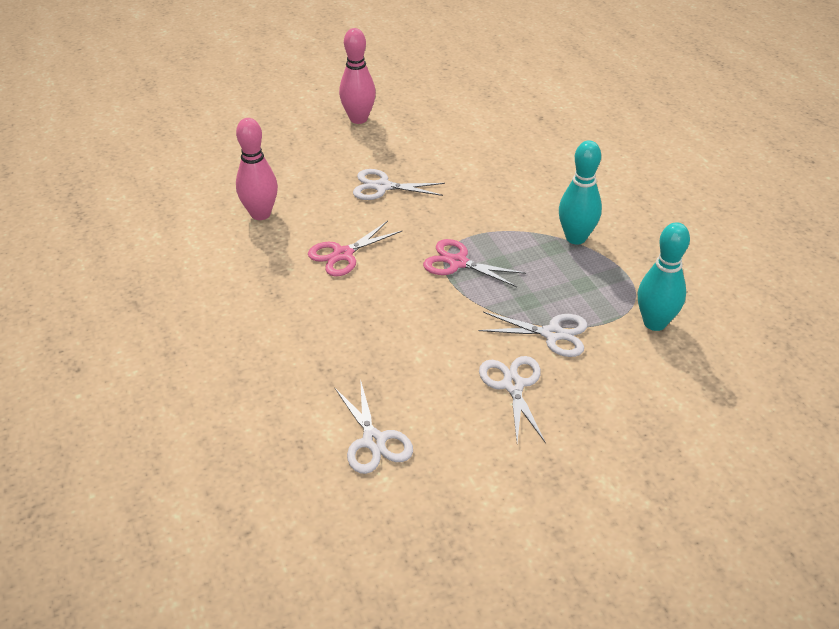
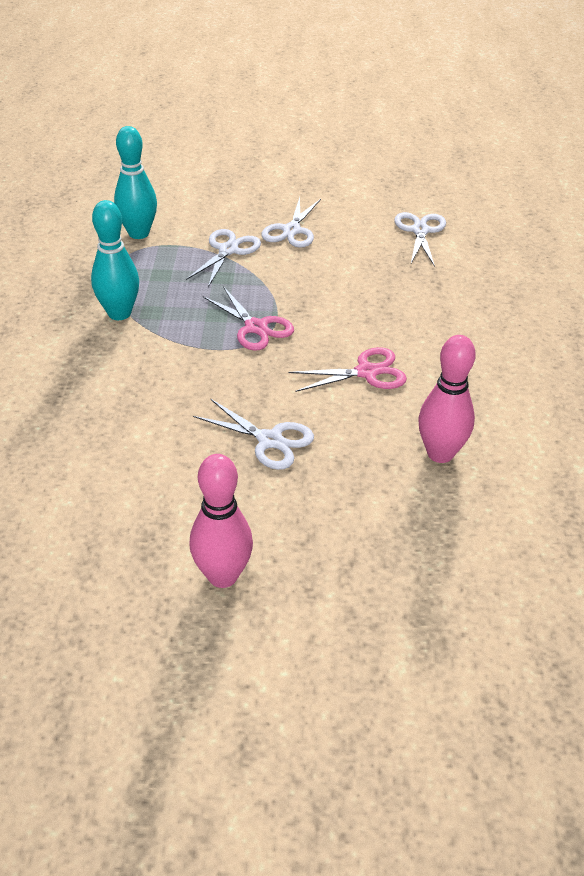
camera: 155 degrees left, 0 degrees up
white scissors [478,312,588,357] -> white scissors turned 75 degrees clockwise [186,229,261,287]

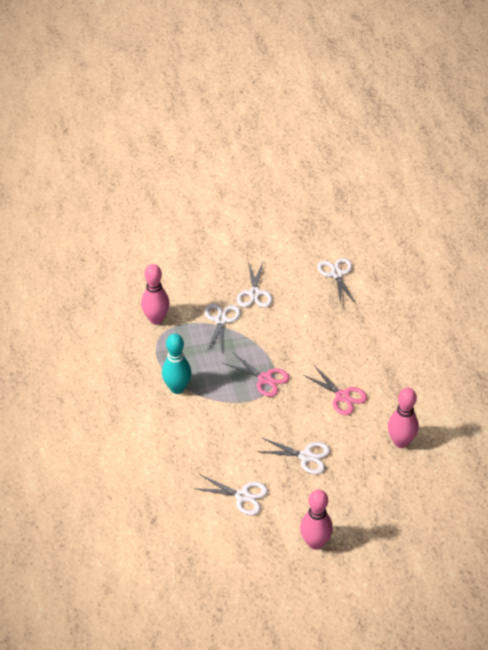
camera: 15 degrees left, 5 degrees up
turquoise bowling pin [114,126,157,239] -> pink bowling pin [141,264,170,325]
pink scissors [289,347,407,392] -> pink scissors turned 75 degrees clockwise [303,365,367,415]
none -> white scissors [193,475,268,515]

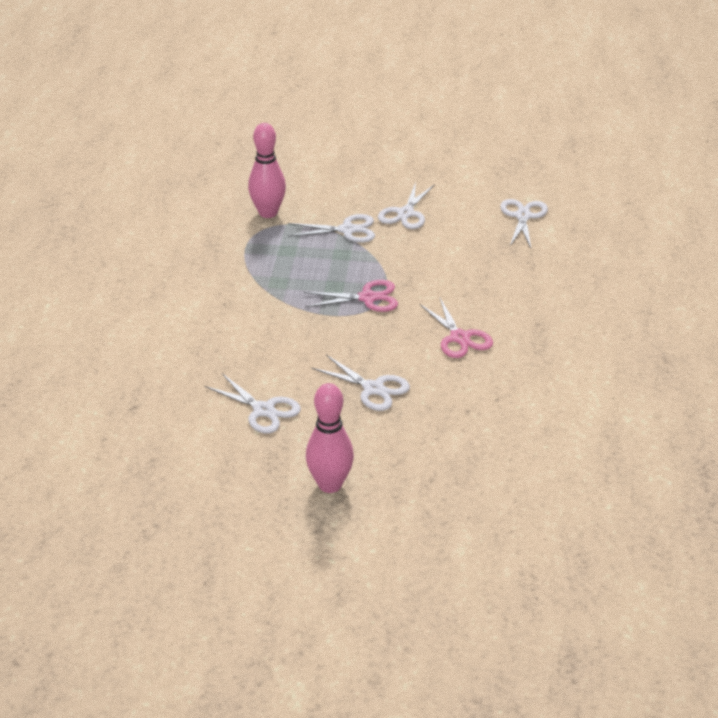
camera: 20 degrees right, 10 degrees down
turquoise bowling pin [162,333,192,394] -> none
white scissors [205,303,241,354] -> white scissors turned 60 degrees clockwise [288,214,375,243]
pink scissors [223,352,289,397] -> pink scissors turned 60 degrees counterclockwise [304,280,398,312]
pink bowling pin [388,388,419,448] -> none

